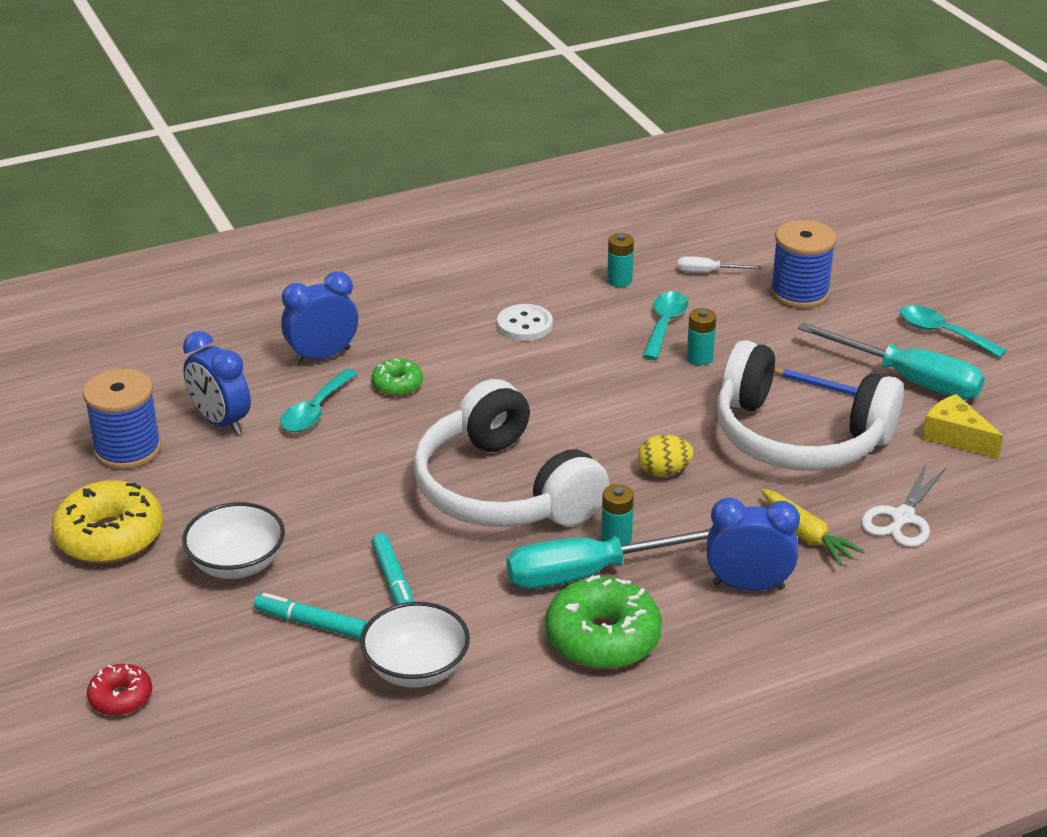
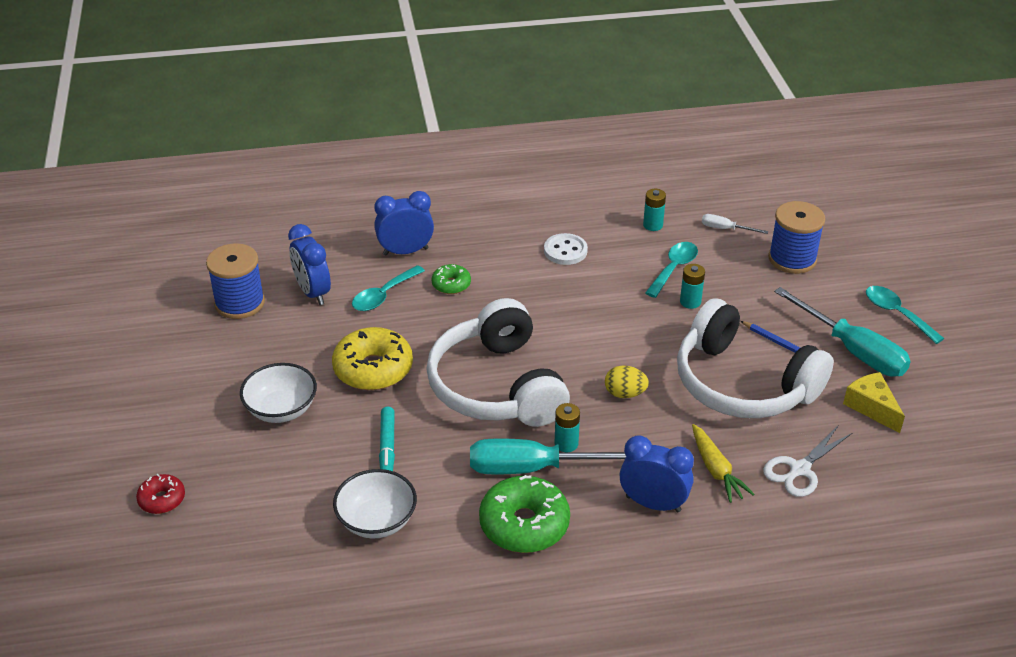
camera: 15 degrees right, 5 degrees up
yellow donut [52,480,163,564] -> yellow donut moved to [332,327,413,390]
turquoise marker [254,593,367,639] -> none

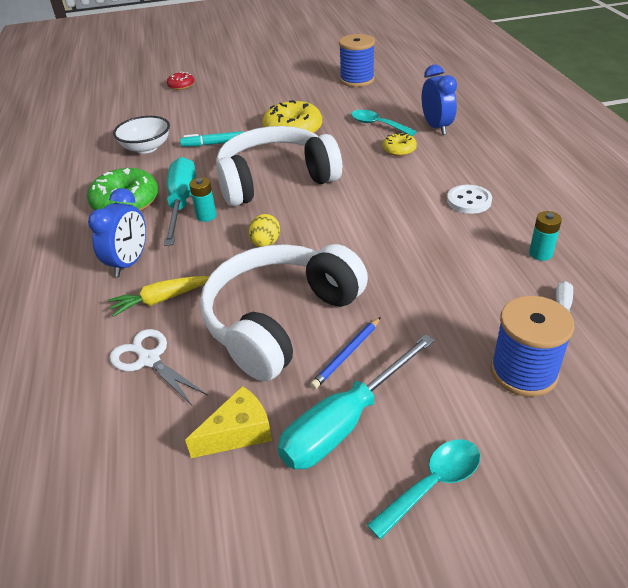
camera: 90 degrees right, 0 degrees up
white bowl [240,363,317,423] -> none
blue clock [288,224,331,305] -> none
green donut [432,264,471,294] -> yellow donut [383,133,417,156]
turquoise spoon [645,242,698,298] -> none
turquoise battery [680,264,705,309] -> none

